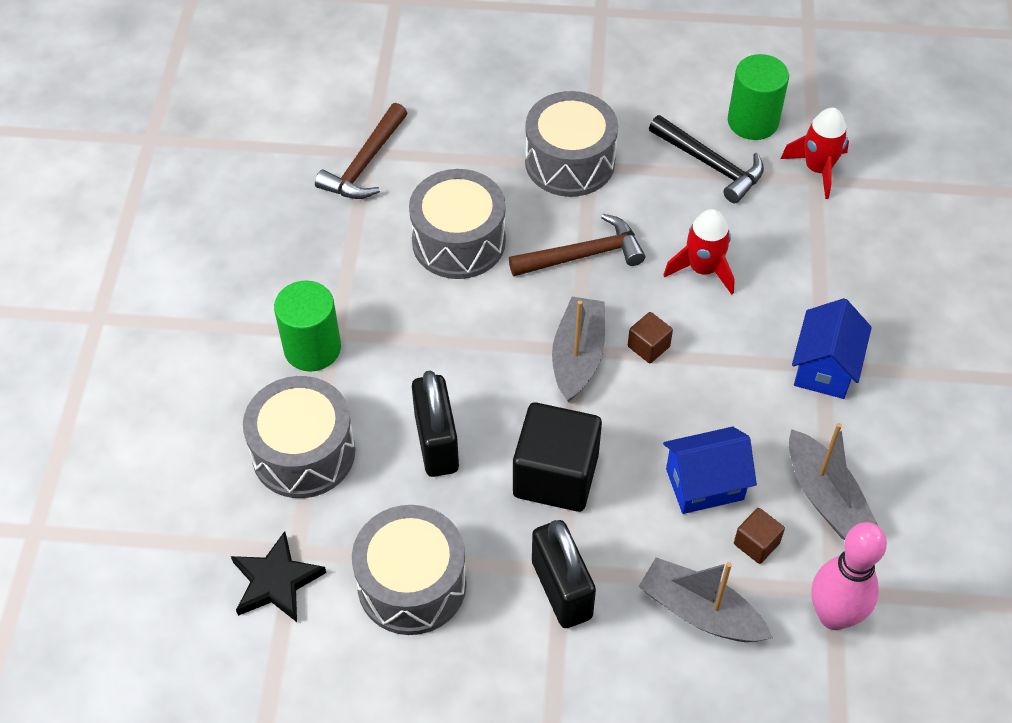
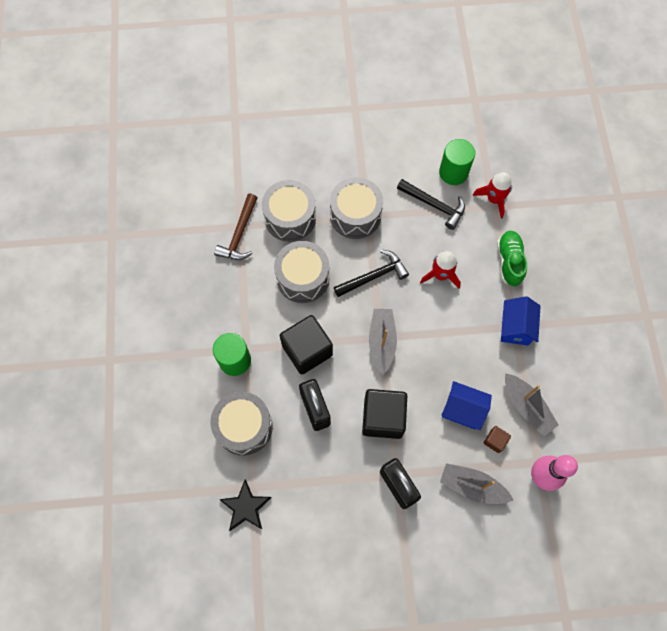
camera: 10 degrees left, 15 degrees up
grey drum [352,505,467,635] -> grey drum moved to [262,180,316,242]
brown hammer [509,214,645,276] -> black hammer [334,249,409,297]
brown cube [628,312,673,363] -> none
blue house [663,427,757,514] -> blue house turned 45 degrees clockwise [442,381,492,430]
none -> black cube [280,315,333,374]
none -> green shoe [497,231,527,287]

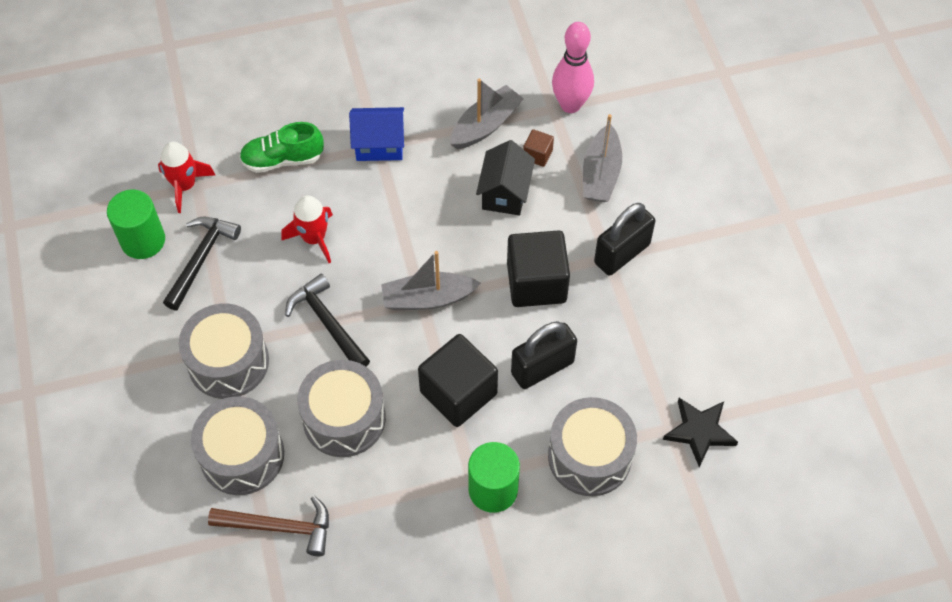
camera: 100 degrees left, 10 degrees down
blue house [442,381,492,430] -> black house [476,140,535,215]

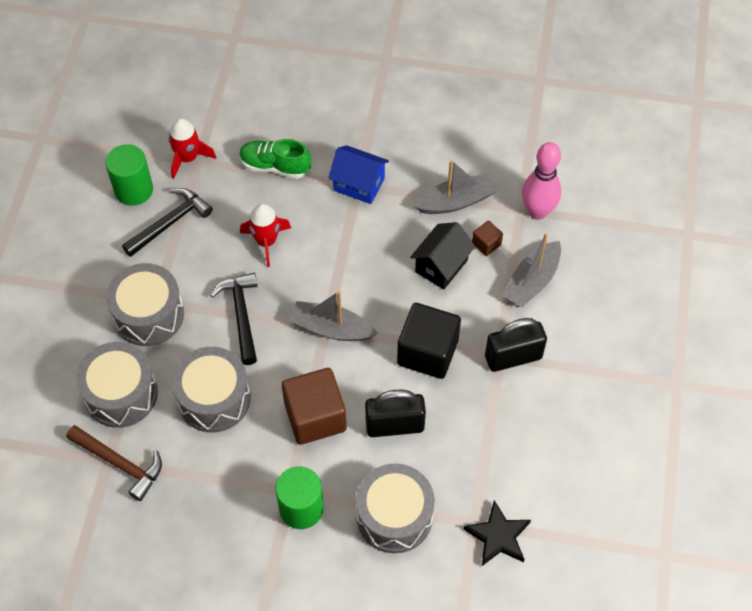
camera: 25 degrees right, 0 degrees up
black cube [418,334,498,427] -> brown cube [282,368,346,445]

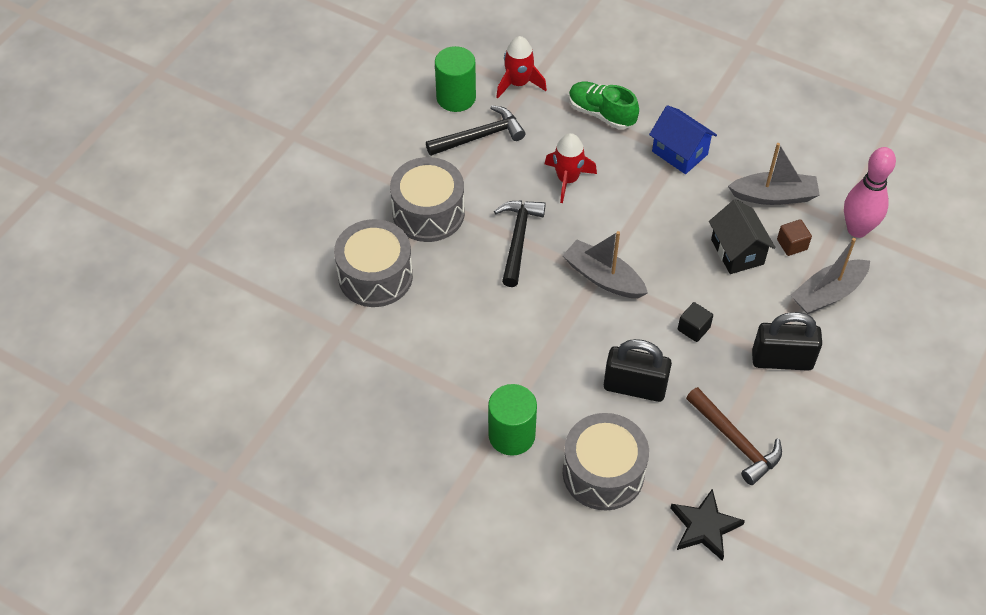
camera: 20 degrees right, 5 degrees down
brown hammer [66,425,162,501] -> brown hammer moved to [686,387,782,485]
grey drum [172,347,251,432] -> none
brown cube [282,368,346,445] -> none
black cube [397,303,461,379] -> black cube [678,302,713,342], size x0.46
black house [410,222,475,290] -> black house turned 75 degrees counterclockwise [709,199,776,274]

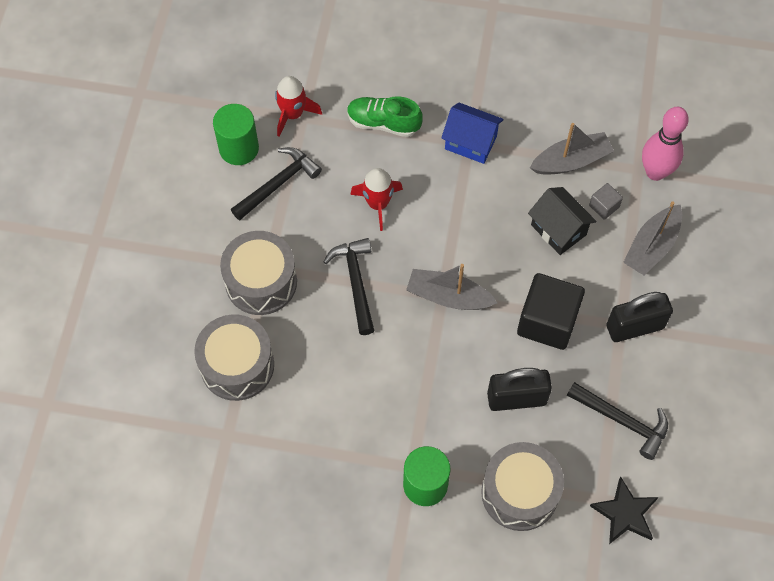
camera: 20 degrees left, 10 degrees up
black cube [678,302,713,342] -> black cube [517,273,585,350], size x2.18
brown hammer [686,387,782,485] -> black hammer [567,382,668,460]
brown cube [777,219,812,256] -> grey cube [589,183,623,220]

